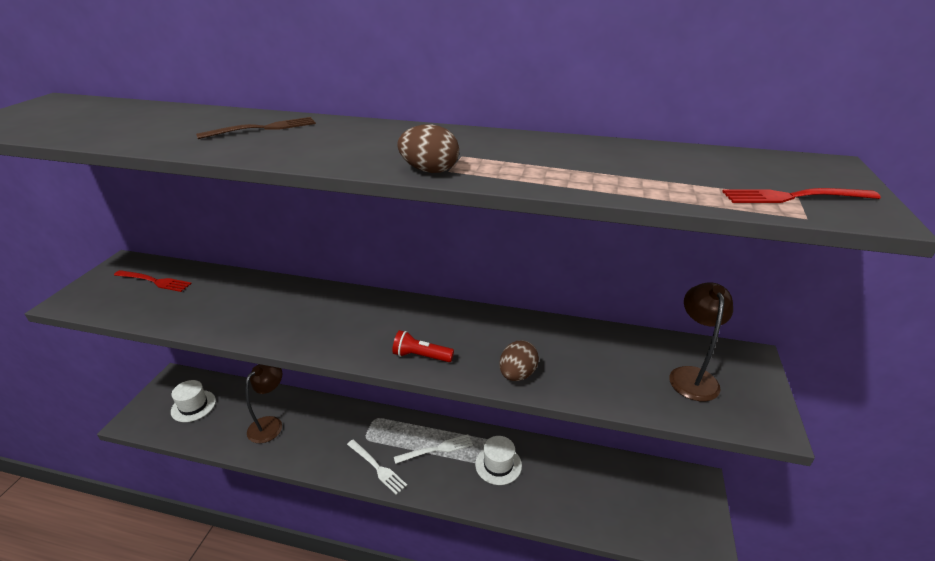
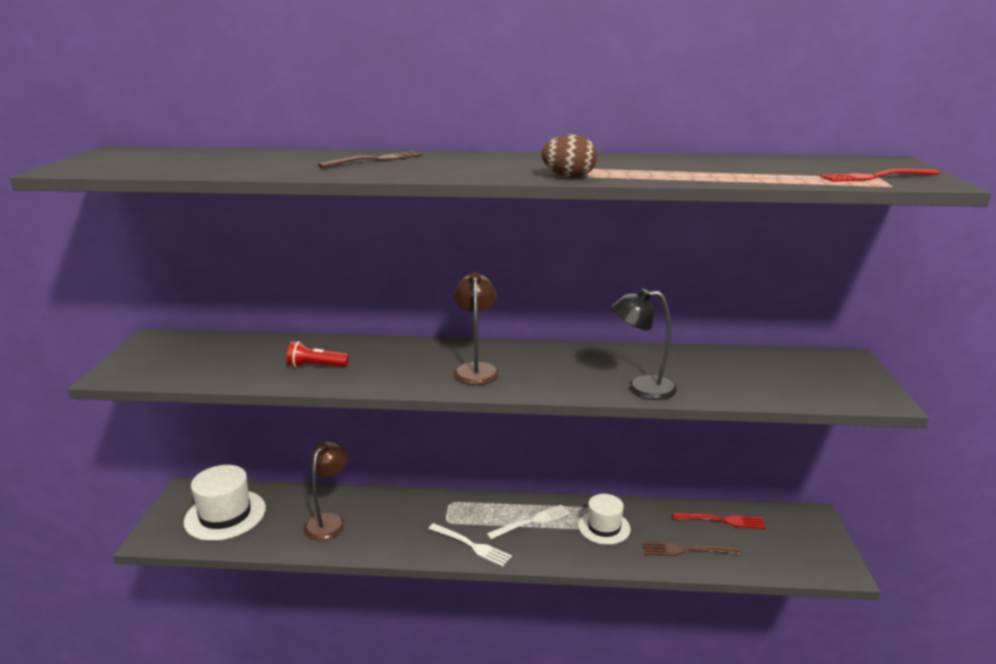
camera: 10 degrees left, 10 degrees down
red fork [114,270,192,292] -> red fork moved to [673,513,766,529]
white hat [171,380,216,422] -> white hat [184,465,266,541], size x1.54
red flashlight [392,330,454,362] -> red flashlight moved to [287,341,349,367]
brown egg [499,341,539,381] -> black lamp [611,288,677,400]
brown lamp [669,282,733,401] -> brown lamp moved to [454,272,499,385]
none -> brown fork [643,542,740,556]

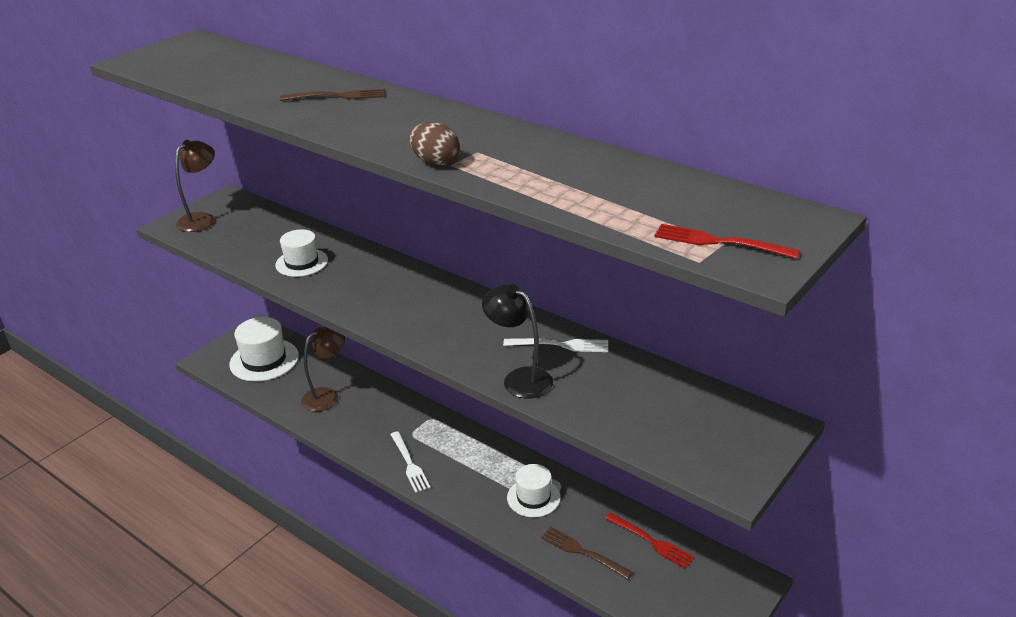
camera: 35 degrees right, 10 degrees up
red flashlight [287,341,349,367] -> white hat [275,229,328,277]
brown lamp [454,272,499,385] -> brown lamp moved to [175,140,215,232]
white fork [487,505,570,539] -> white fork moved to [503,338,608,352]

